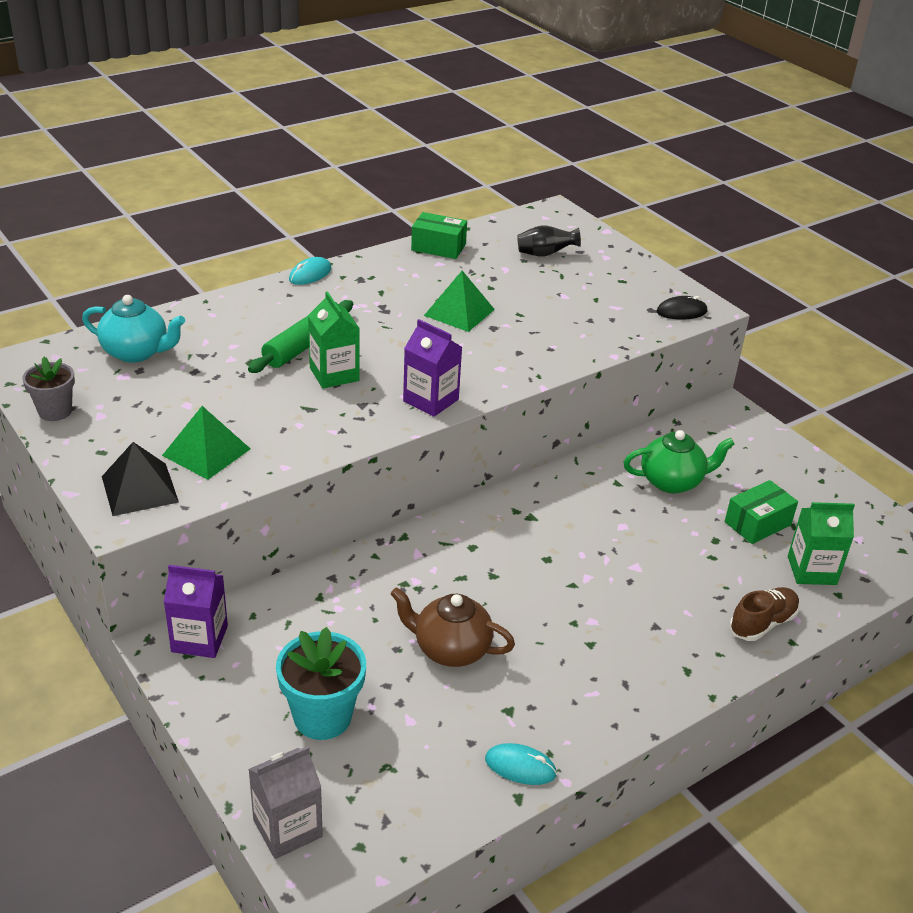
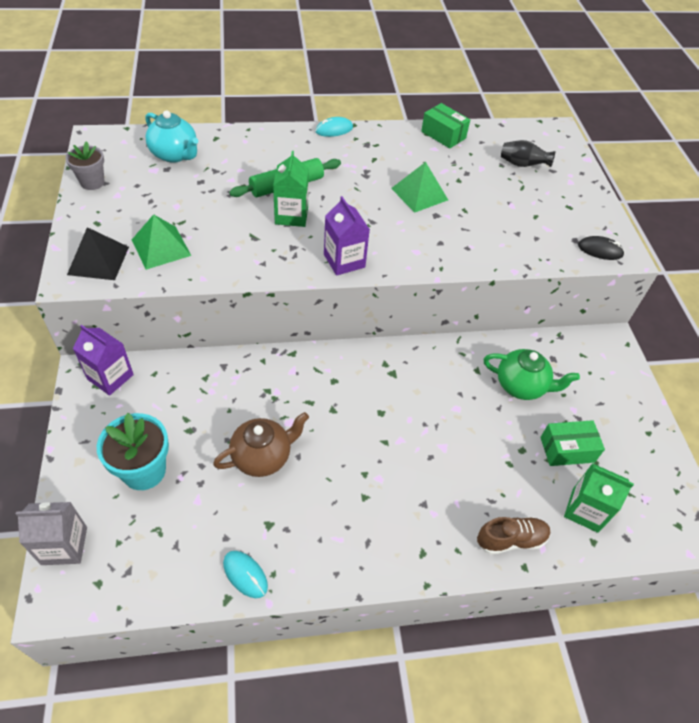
camera: 25 degrees right, 15 degrees up
brown teapot [390,587,515,667] -> brown teapot turned 105 degrees clockwise [213,412,309,477]

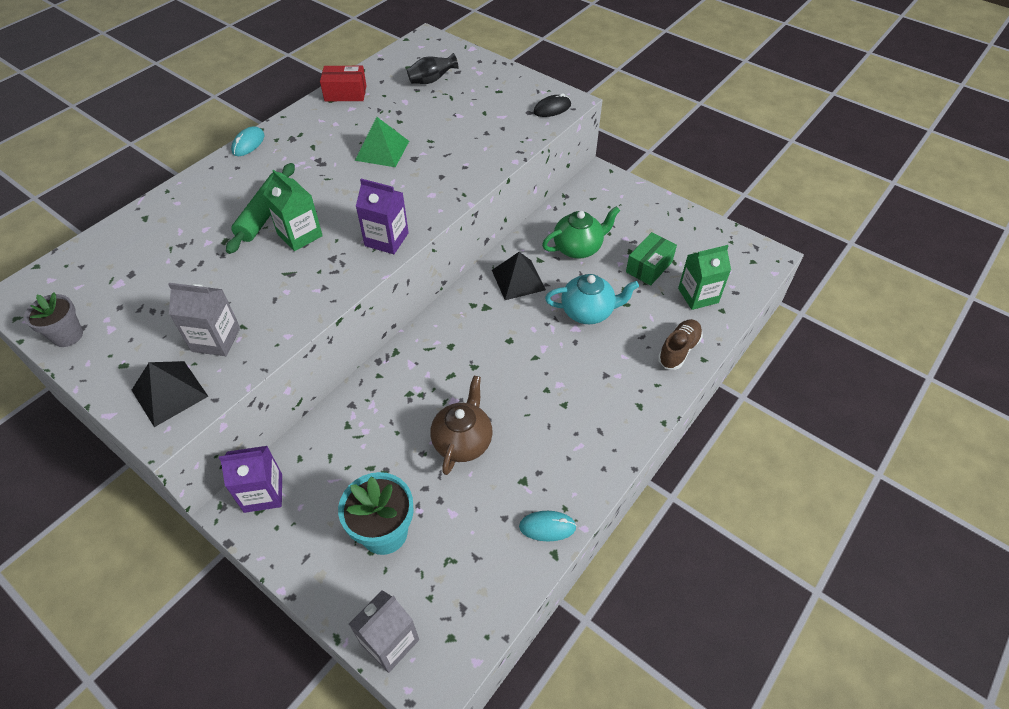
camera: 40 degrees left, 0 degrees up
green pyramid [132,214,191,270] -> grey carton [168,283,240,356]
turquoise teapot [145,110,198,163] -> turquoise teapot moved to [545,274,639,324]
green box [421,103,470,149] -> red box [320,66,367,101]
none -> black pyramid [492,252,546,300]

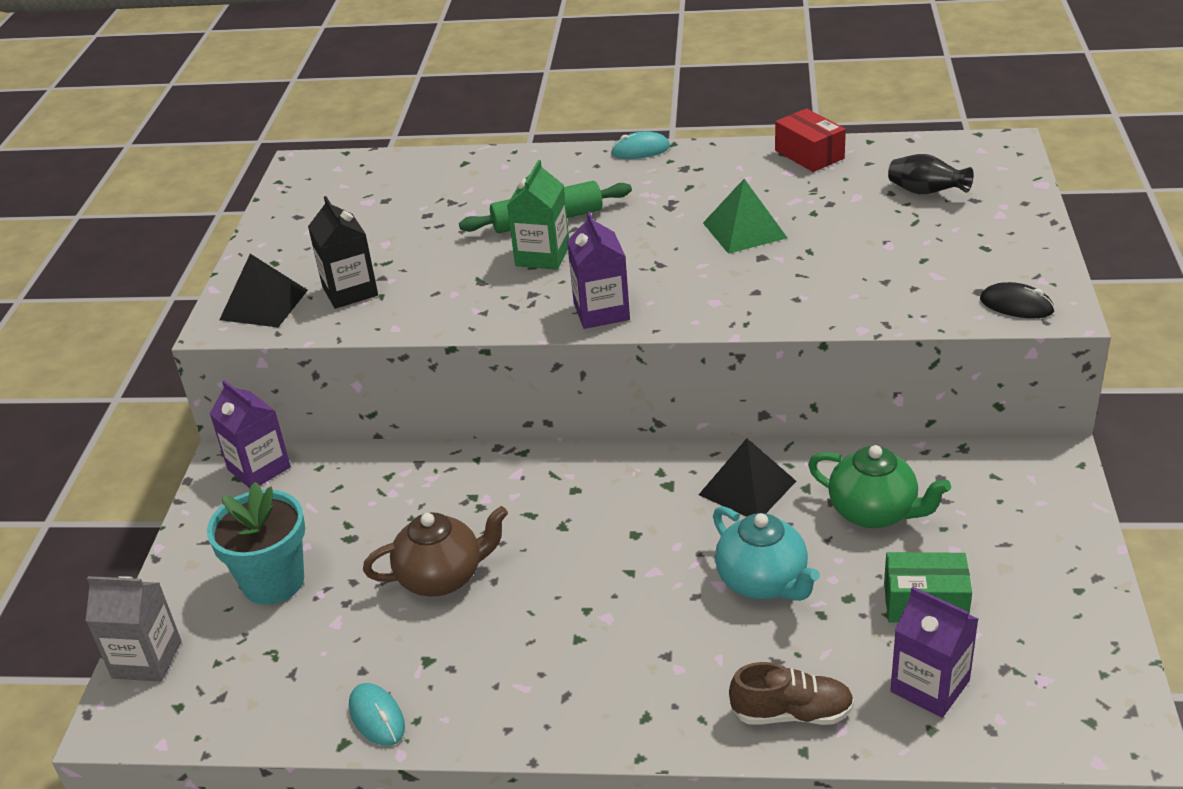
camera: 60 degrees right, 15 degrees down
grey flower pot [24,292,83,347] -> none
grey carton [168,283,240,356] -> black carton [308,196,378,309]
green carton [678,245,731,310] -> purple carton [890,587,978,718]

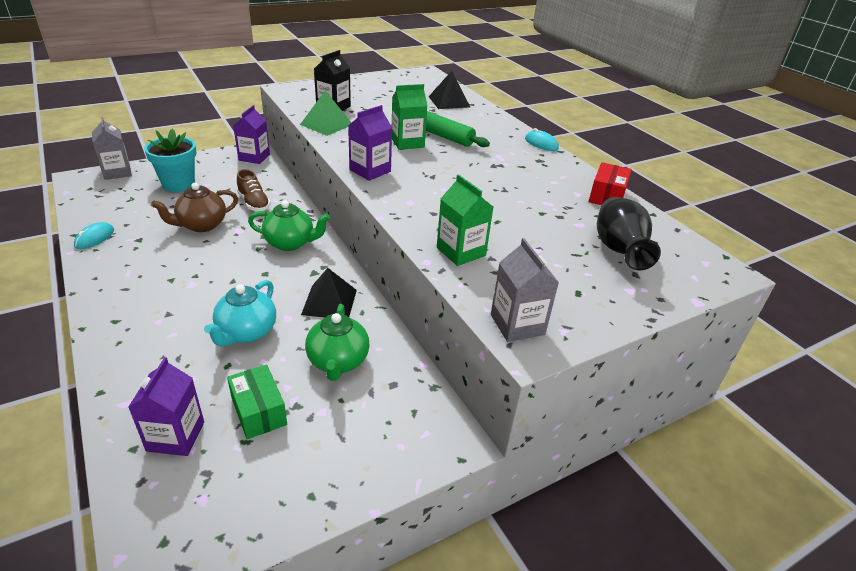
camera: 50 degrees right, 0 degrees up
black pyramid [219,254,308,327] -> black pyramid moved to [428,71,470,109]
brown teapot [363,506,508,596] -> brown teapot turned 105 degrees clockwise [151,183,238,232]
green pyramid [703,179,787,254] -> green pyramid moved to [300,91,352,136]
brown shoe [729,662,854,725] -> brown shoe moved to [237,169,271,211]
black vase [888,154,973,194] -> black vase [597,197,661,270], size x1.59
black mouse [980,282,1055,318] -> grey carton [491,238,559,342]
none -> green teapot [248,200,330,251]
none -> green carton [437,174,493,266]

